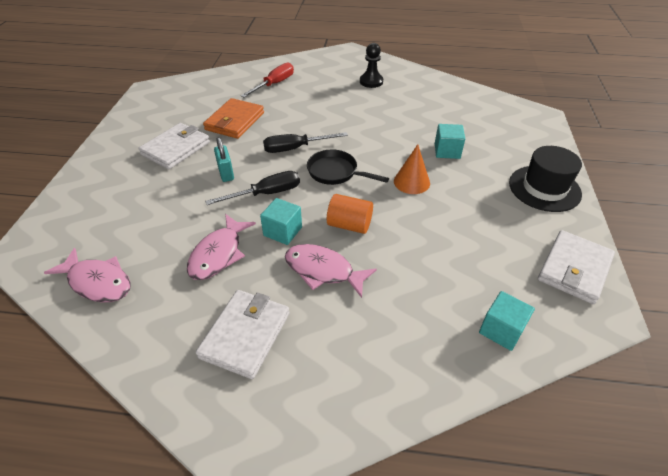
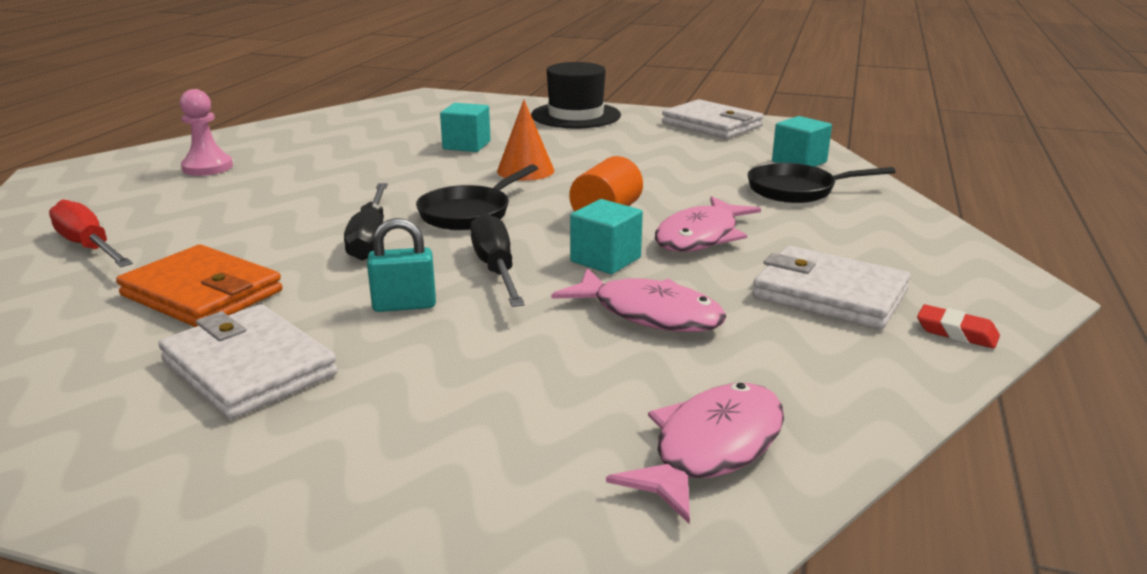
camera: 80 degrees left, 20 degrees down
black pawn [360,43,383,88] -> pink pawn [180,89,233,176]
none -> black pan [748,163,895,203]
none -> red eraser [917,305,1000,349]

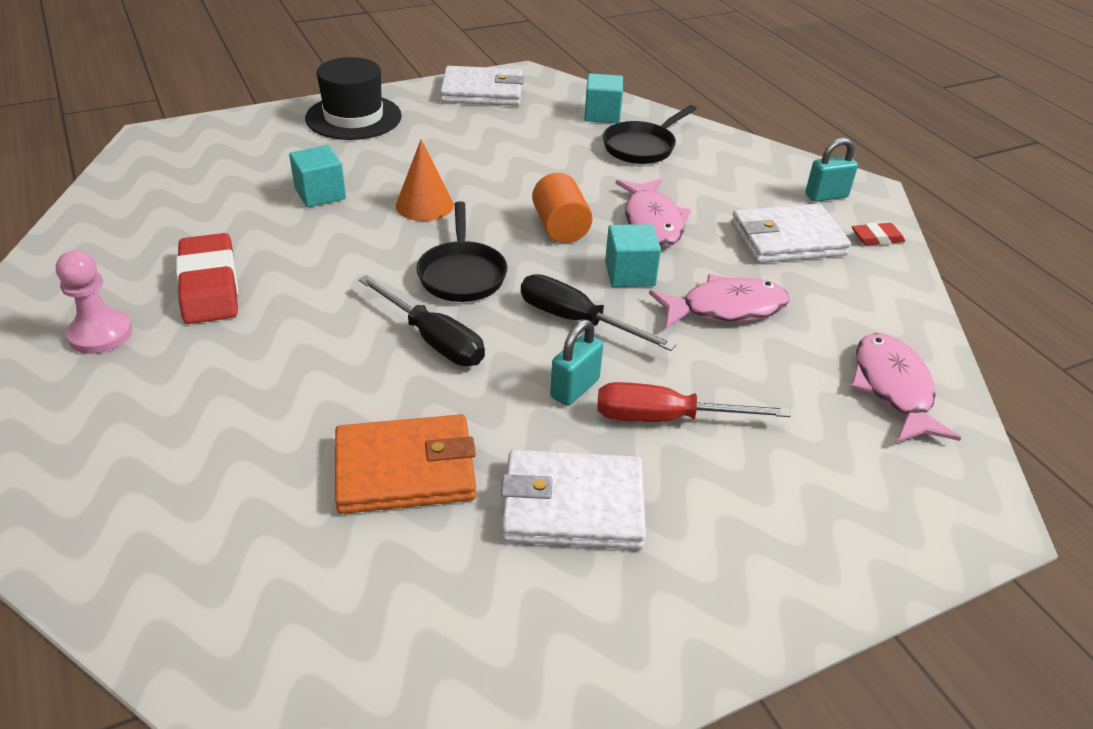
camera: 45 degrees left, 15 degrees up
red screwdriver [49,199,133,267] -> red screwdriver moved to [597,382,791,422]
none -> red eraser [176,233,238,324]
none -> turquoise padlock [805,138,858,202]

